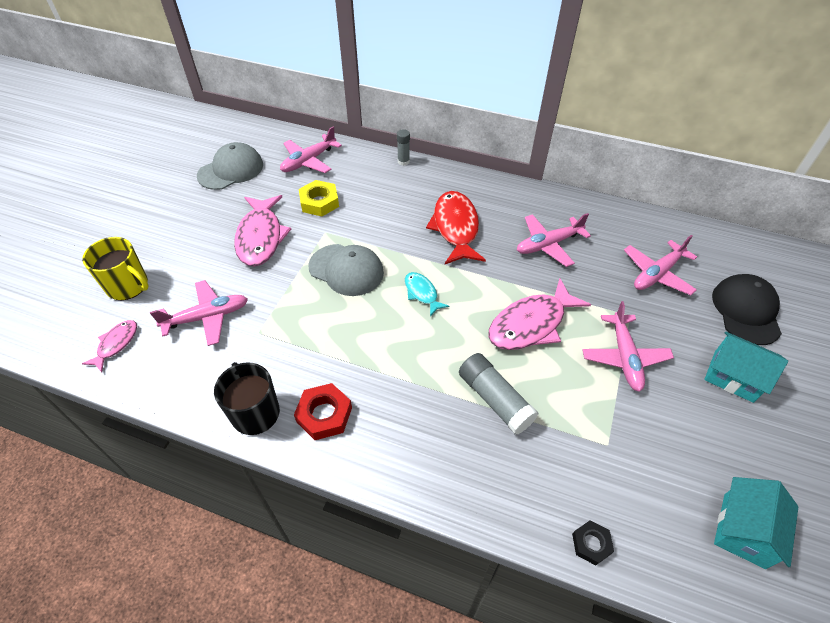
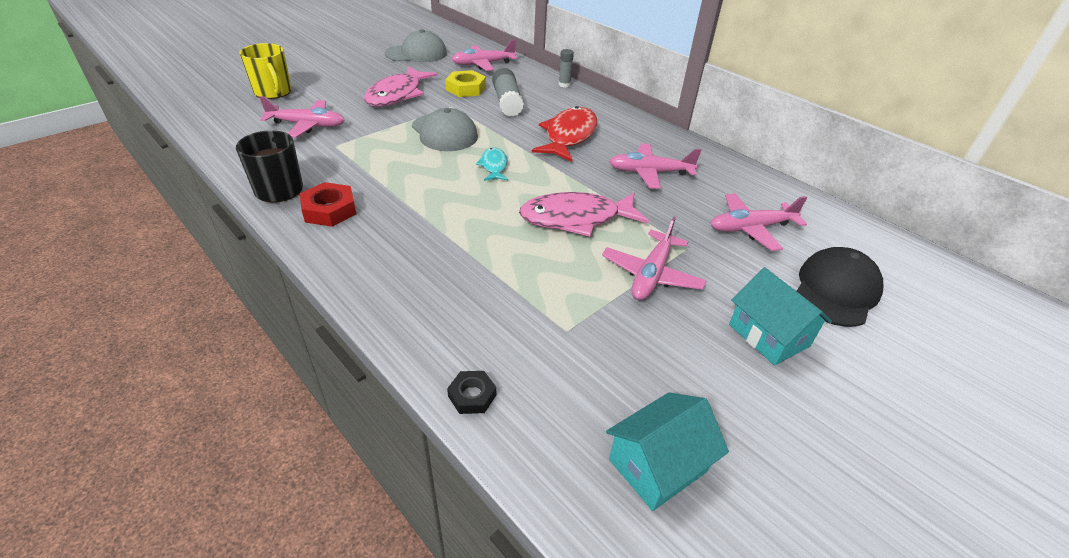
camera: 25 degrees right, 10 degrees down
pink fish [82,320,137,372] -> none
grey glue stick [459,353,538,435] -> grey glue stick moved to [492,68,524,117]

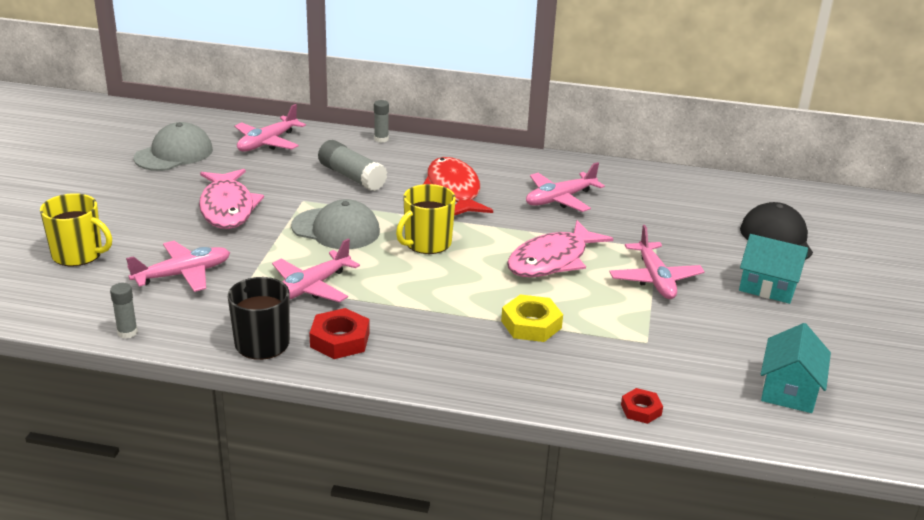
camera: 35 degrees left, 10 degrees down
yellow nut [445,70,486,97] -> yellow nut moved to [501,294,563,342]
black nut [447,371,496,414] -> red nut [621,388,663,424]
turquoise fish [476,147,508,181] -> yellow mug [396,184,456,254]
pink plane [711,193,808,251] -> pink plane moved to [272,239,360,302]
none -> grey glue stick [110,283,138,339]

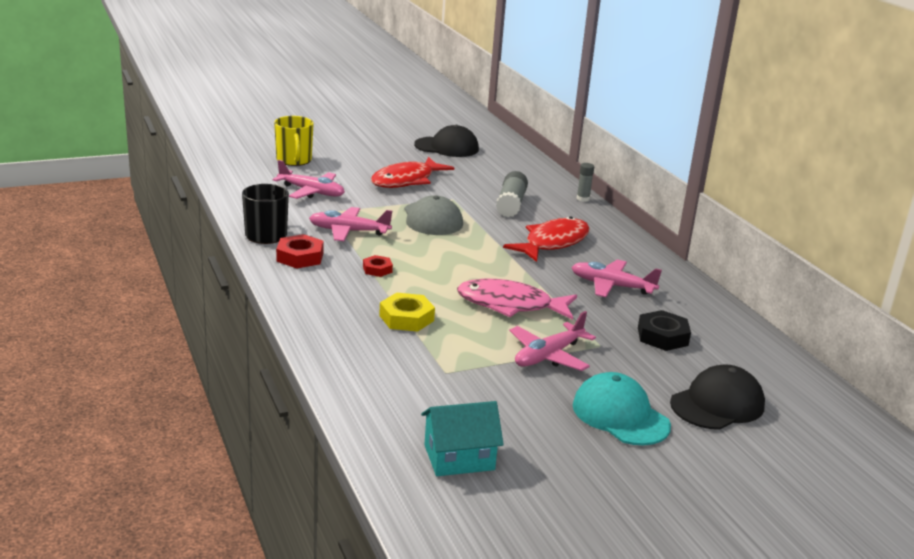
camera: 55 degrees right, 5 degrees down
grey glue stick [110,283,138,339] -> none
grey cap [133,122,213,171] -> black cap [414,125,479,157]
pink fish [199,169,264,229] -> red fish [371,157,454,188]
pink plane [235,104,306,152] -> none
yellow mug [396,184,456,254] -> none
red nut [621,388,663,424] -> red nut moved to [363,255,393,277]
turquoise house [739,234,808,304] -> turquoise cap [573,372,671,445]
none -> black nut [638,310,691,351]

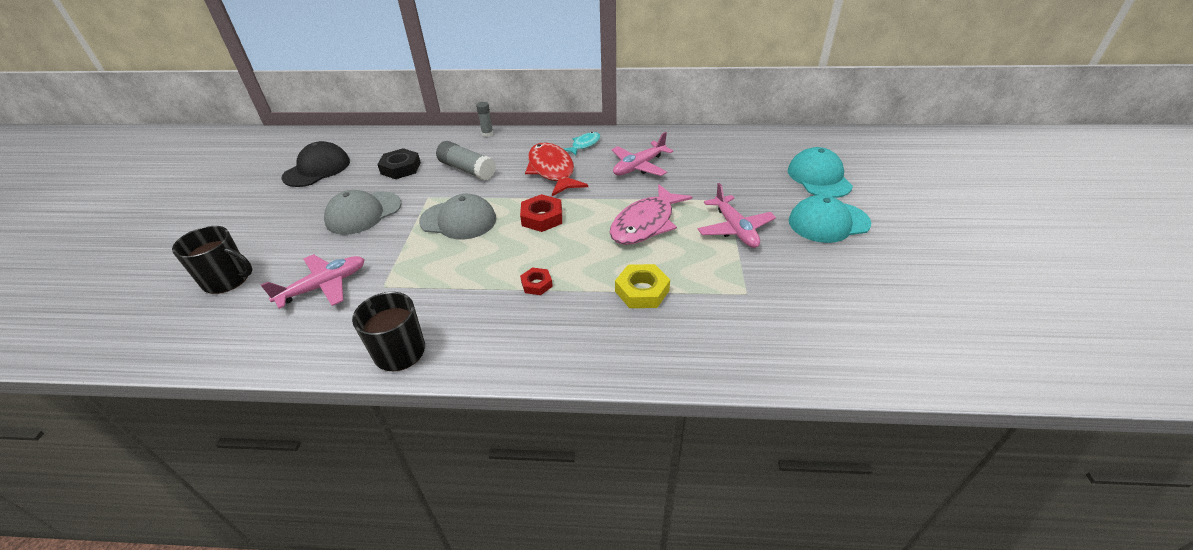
camera: 60 degrees left, 15 degrees up
yellow mug [274,116,313,166] -> black mug [172,226,252,294]
red nut [276,234,324,269] -> red nut moved to [520,194,562,232]
pink plane [309,207,392,241] -> none
red fish [371,157,454,188] -> grey cap [324,190,401,235]
turquoise house [421,401,504,476] -> none
black nut [638,310,691,351] -> black nut moved to [377,148,421,179]
black cap [670,364,765,430] -> turquoise cap [788,147,853,198]
none -> turquoise fish [564,132,600,156]

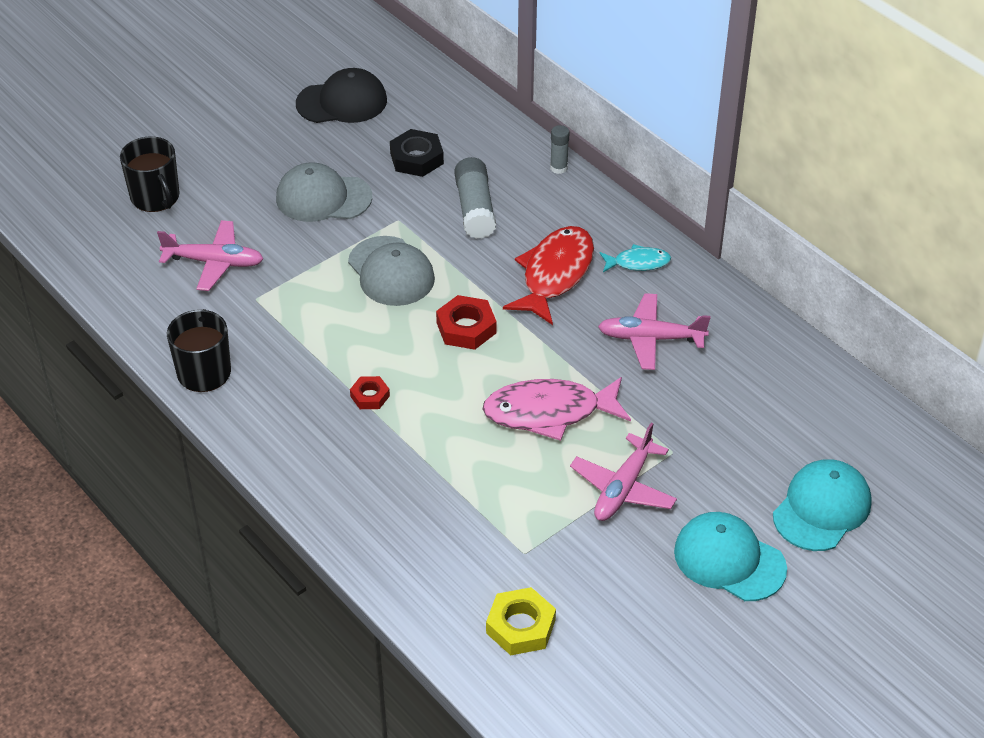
camera: 45 degrees right, 5 degrees up
yellow nut [615,264,670,308] -> yellow nut moved to [486,587,556,655]

